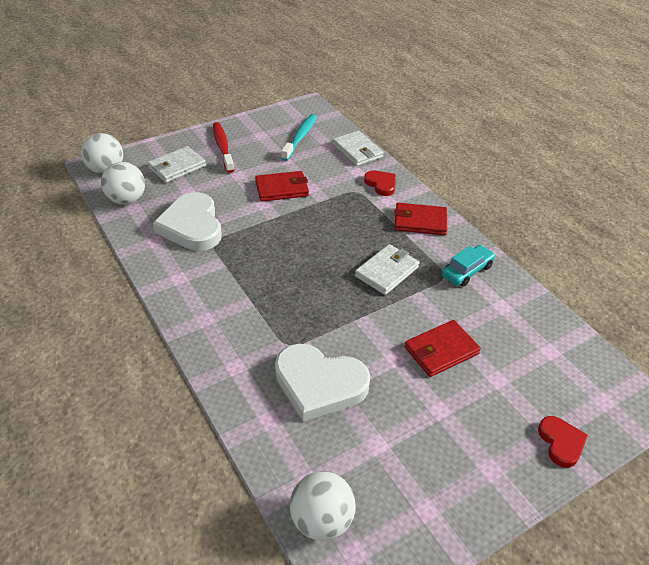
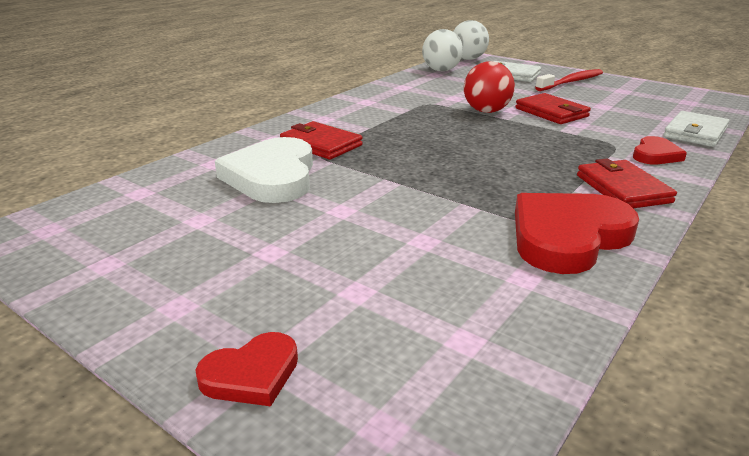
camera: 70 degrees right, 15 degrees down
white heart [153,192,222,251] -> none
turquoise toothbrush [281,114,317,161] -> none
white ball [290,471,356,541] -> none
white wallet [355,244,419,295] -> none
red wallet [404,320,481,377] -> red wallet moved to [280,121,363,160]
turquoise car [442,245,496,287] -> red heart [515,193,639,274]
none -> red ball [464,61,515,113]

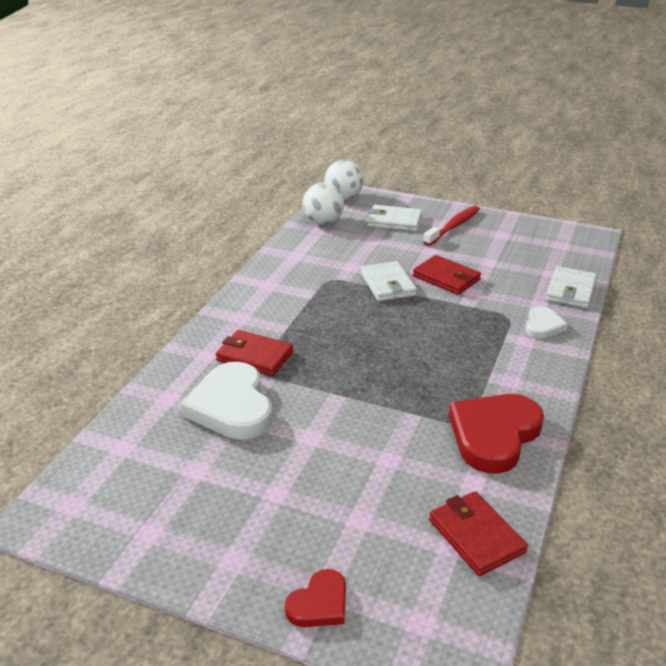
camera: 15 degrees left, 5 degrees up
red ball [464,61,515,113] -> white wallet [361,261,417,301]
red wallet [577,159,677,208] -> red wallet moved to [429,491,528,576]
red heart [633,136,687,164] -> white heart [526,306,568,339]

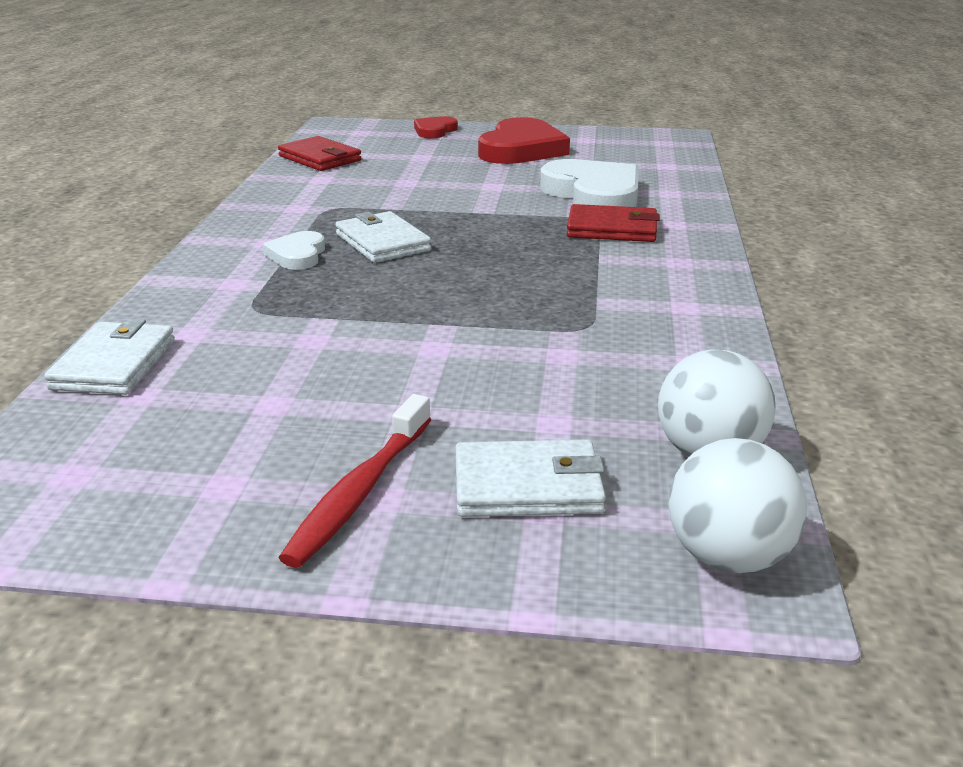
camera: 165 degrees right, 5 degrees down
white wallet [361,261,417,301] -> white wallet moved to [335,211,431,263]
red wallet [413,255,481,295] -> none
red heart [449,394,544,474] -> red heart moved to [478,117,570,164]
white heart [526,306,568,339] -> white heart moved to [263,231,325,270]

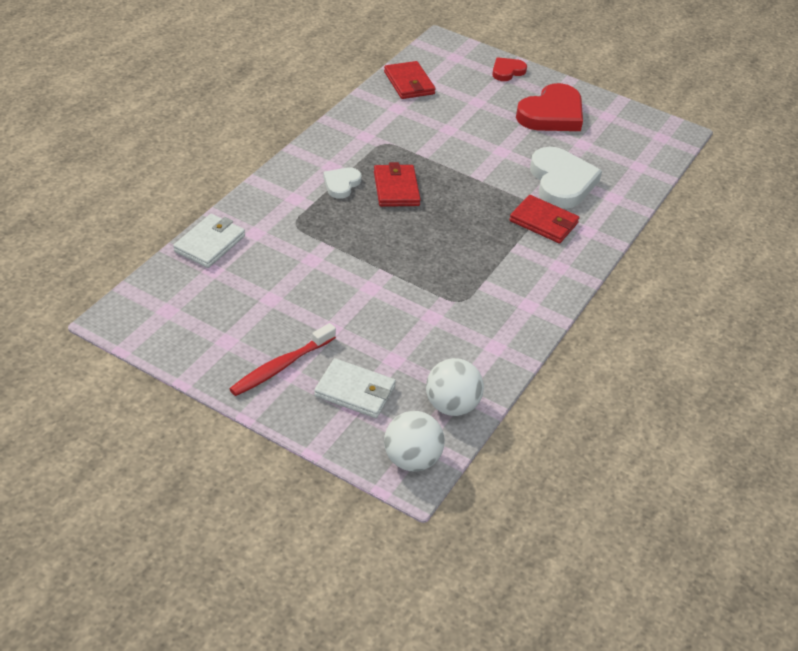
camera: 20 degrees right, 15 degrees up
white wallet [335,211,431,263] -> red wallet [374,162,421,207]

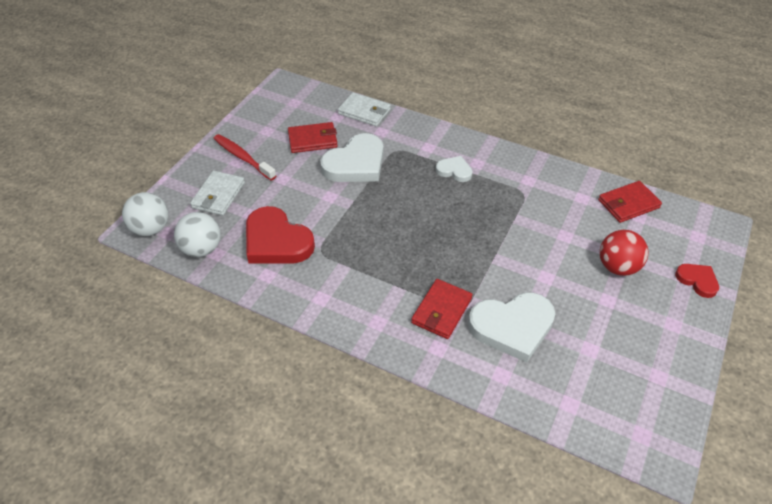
camera: 90 degrees right, 5 degrees up
red wallet [374,162,421,207] -> red wallet moved to [288,122,338,153]
red heart [516,83,583,131] -> red heart moved to [246,206,315,264]
none -> white heart [320,133,383,182]
none -> red ball [600,230,648,276]

